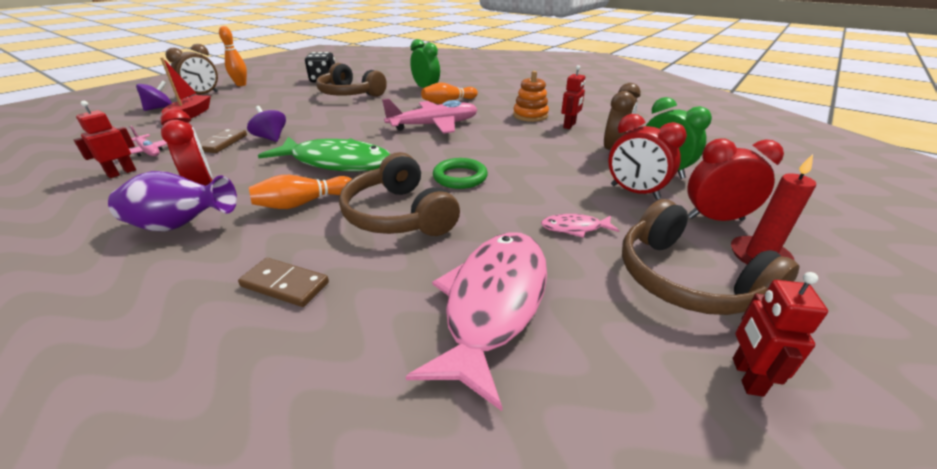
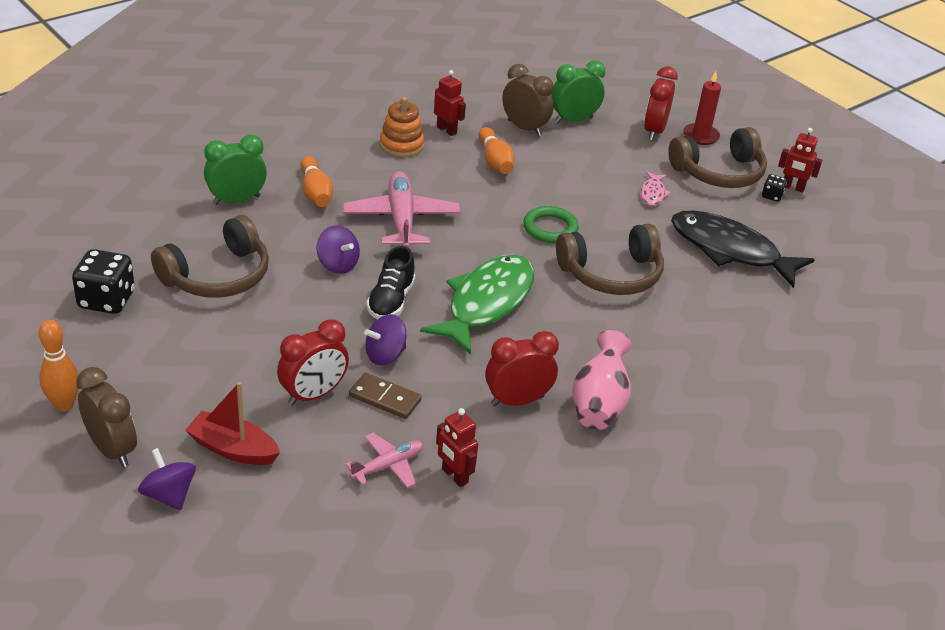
camera: 80 degrees left, 5 degrees up
purple vase [108,171,237,231] -> pink vase [572,330,632,430]
brown domino [238,258,329,307] -> none
orange bowling pin [249,175,352,209] -> orange bowling pin moved to [479,127,514,174]
pink fish [406,232,547,411] -> black fish [671,210,815,288]
red clock [608,114,687,200] -> red clock moved to [277,319,349,405]
none -> purple spinning top [316,225,360,274]
none -> black shoe [366,246,415,319]
none -> black dice [762,174,787,202]

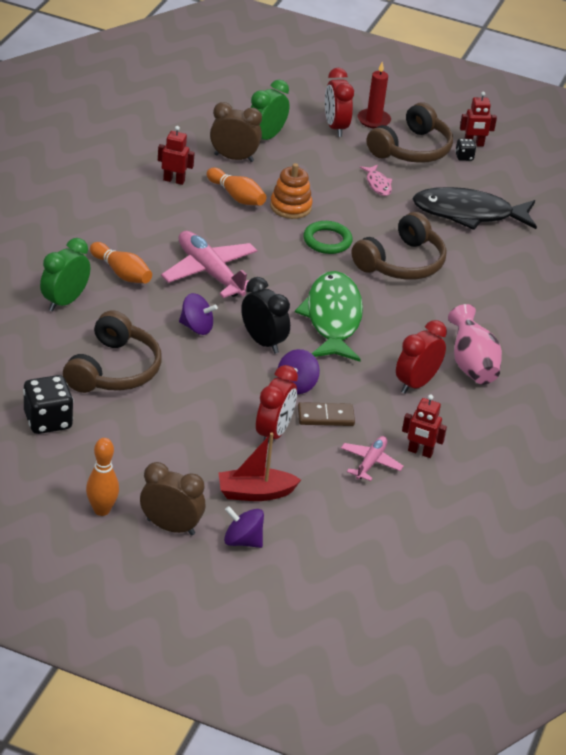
camera: 30 degrees left, 0 degrees up
black shoe [366,246,415,319] -> black clock [241,277,290,354]
orange stacking toy [380,97,425,157] -> orange stacking toy moved to [270,163,313,219]

